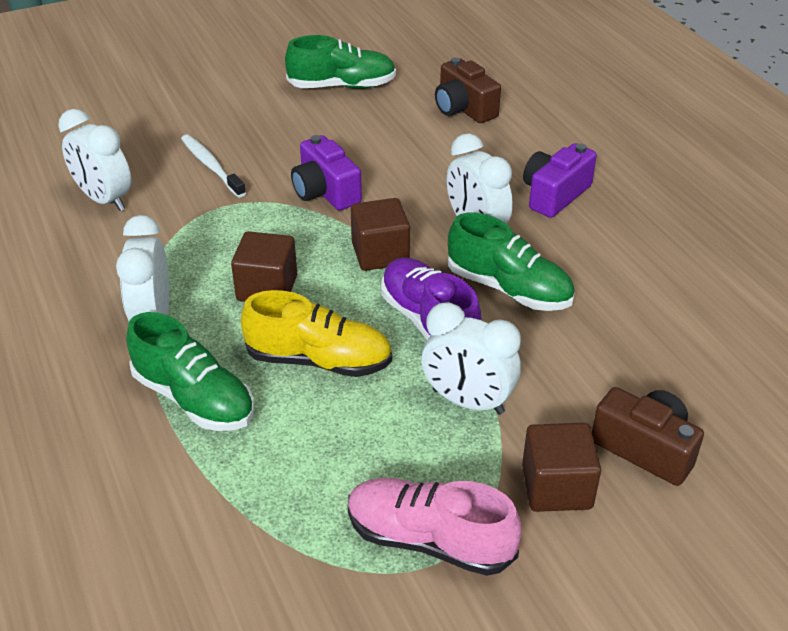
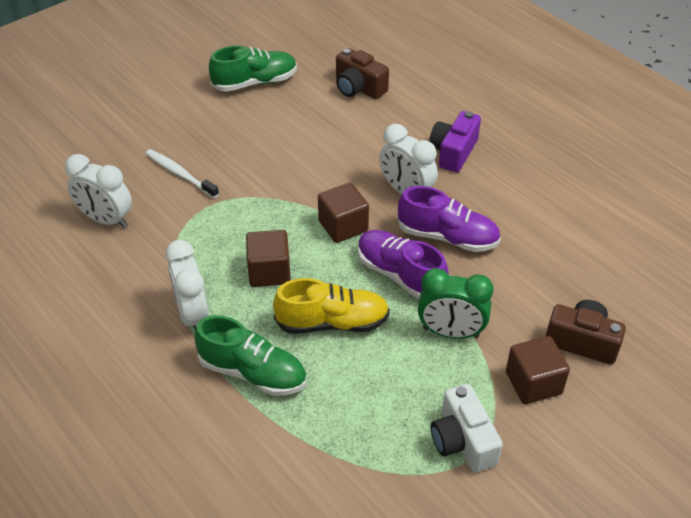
camera: 15 degrees left, 5 degrees up
purple camera [291,135,362,210] -> none
pink shoe [348,478,522,576] -> white camera [431,384,503,472]
white clock [421,302,521,415] -> green clock [418,268,494,339]
green shoe [448,213,575,311] -> purple shoe [397,186,501,252]

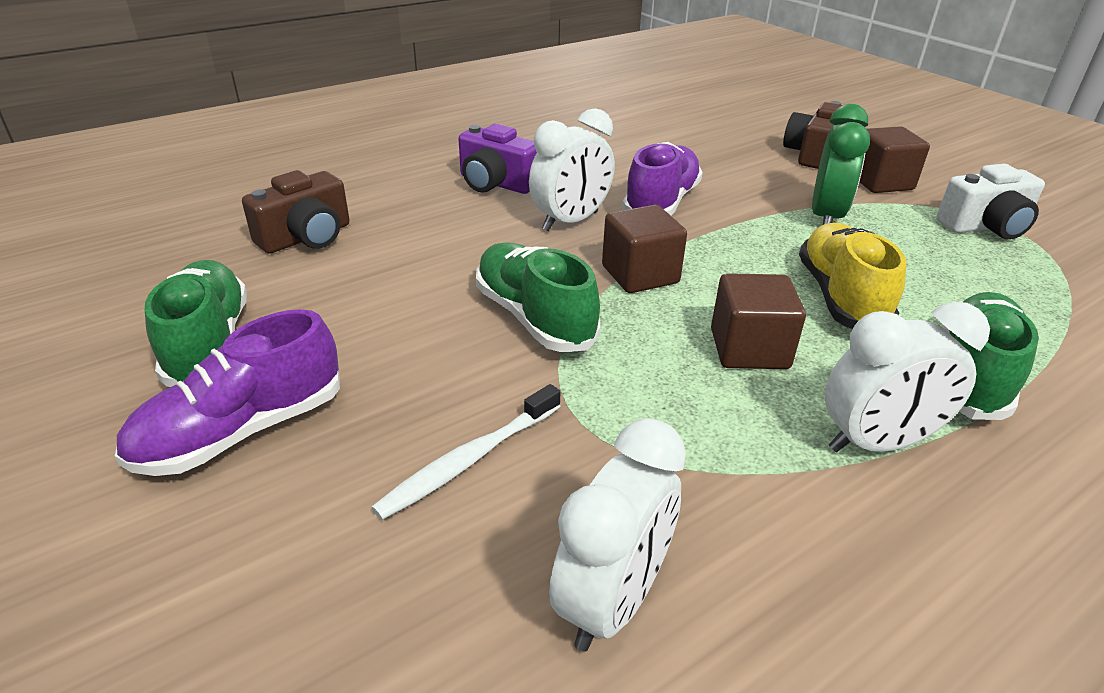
camera: 85 degrees left, 10 degrees down
purple shoe [358,230,449,299] -> purple shoe moved to [114,309,340,476]
none -> green shoe [476,242,600,352]

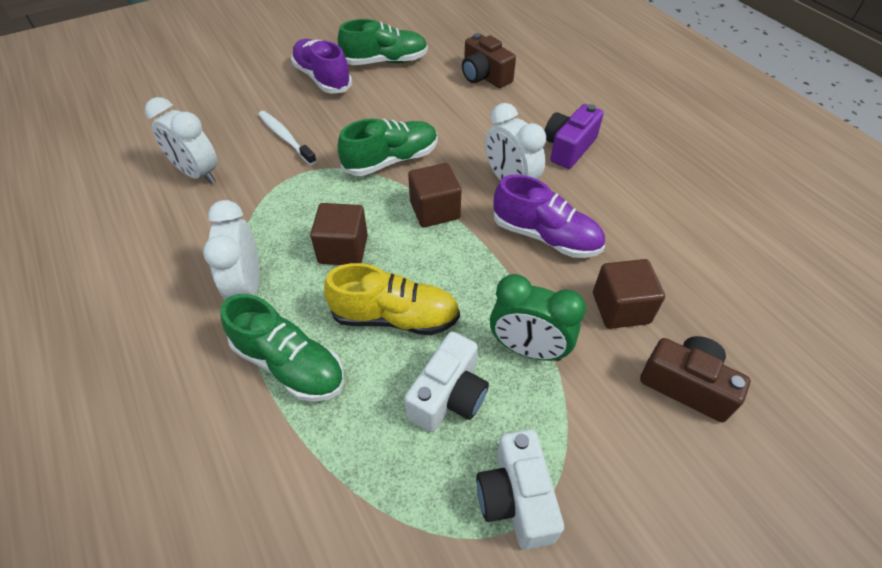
camera: 95 degrees right, 15 degrees up
brown cube [859,126,930,193] -> brown cube moved to [593,259,665,329]
none -> white camera [405,332,489,432]

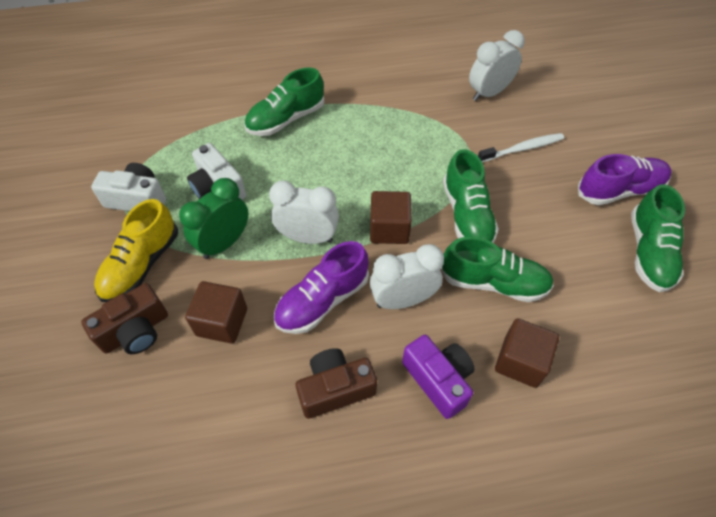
camera: 110 degrees right, 5 degrees up
white clock [203,200,259,299] -> white clock moved to [269,181,339,244]
brown cube [310,203,368,265] -> brown cube moved to [495,318,559,388]
yellow shoe [324,263,460,335] -> yellow shoe moved to [94,199,178,302]
brown camera [462,33,516,88] -> brown camera moved to [296,348,377,419]
none -> green shoe [441,237,554,302]

